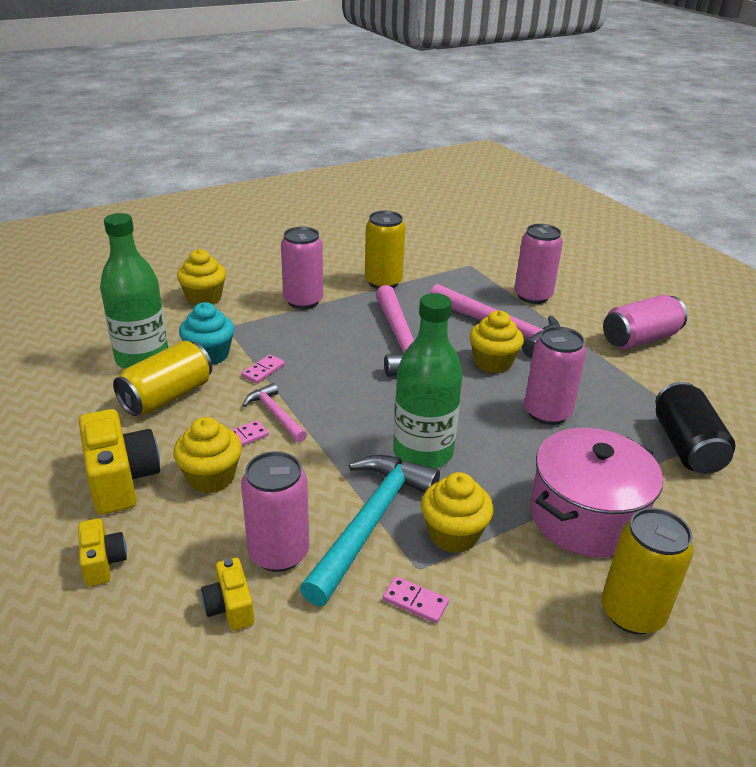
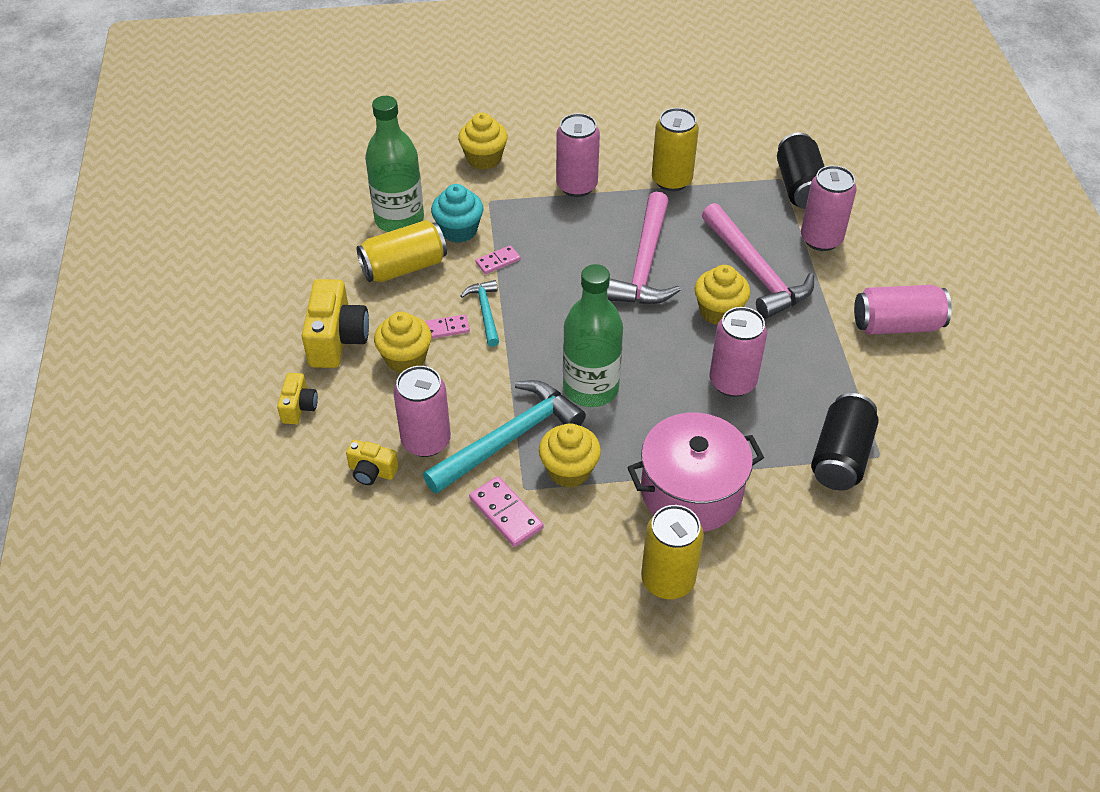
camera: 25 degrees right, 15 degrees up
yellow camera [201,557,254,631] -> yellow camera turned 75 degrees counterclockwise [346,440,398,485]
pink hammer [243,383,307,442] -> turquoise hammer [461,280,499,347]
pink domino [383,576,449,623] -> pink domino [469,476,544,547], size x1.55
none -> black can [777,132,825,209]

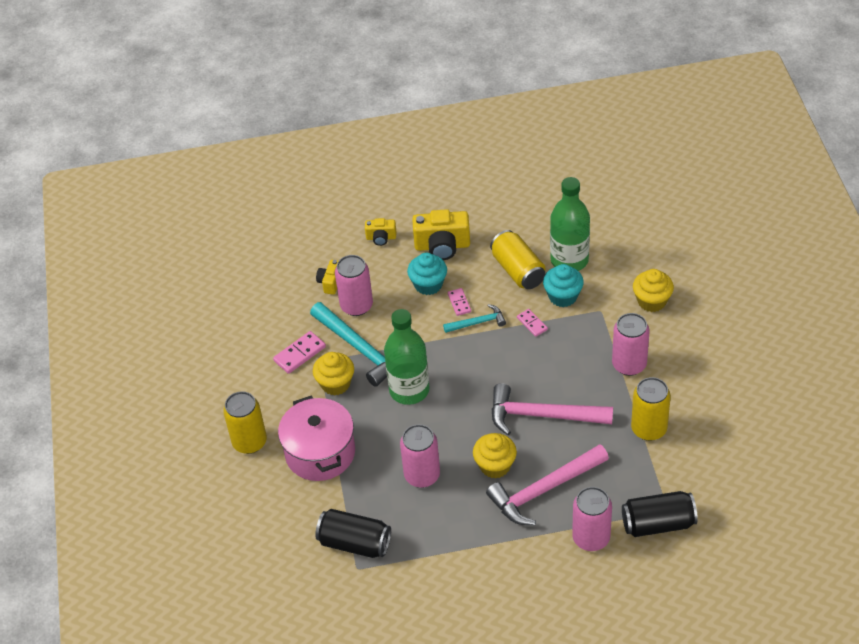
camera: 90 degrees right, 0 degrees up
yellow cupcake [374,312,432,373] -> turquoise cupcake [407,253,447,295]
pink can [854,285,952,335] -> none

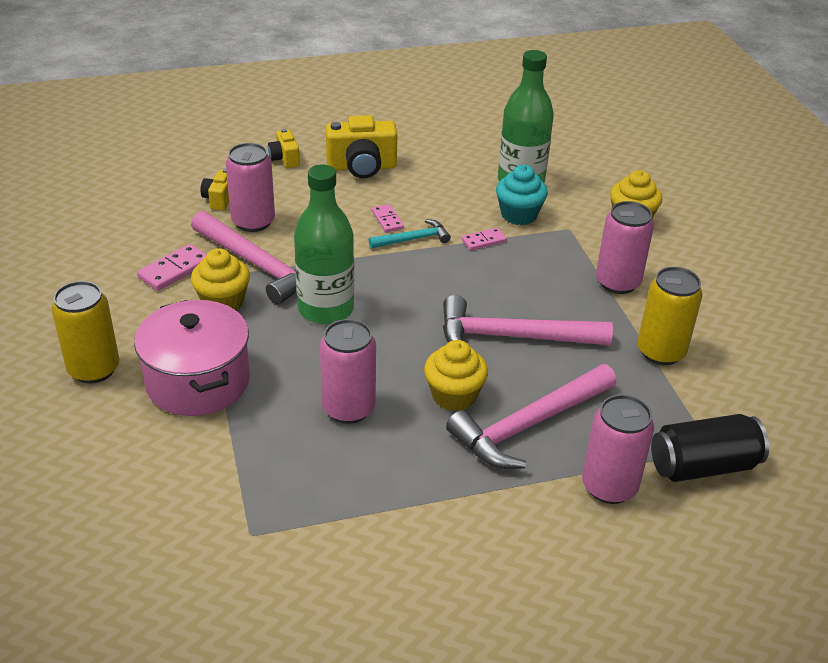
camera: 10 degrees left, 10 degrees down
turquoise hammer [310,302,387,387] -> pink hammer [191,211,297,305]
black can [315,509,391,558] -> none
yellow camera [365,218,396,246] -> yellow camera turned 75 degrees clockwise [268,129,300,168]
turquoise cupcake [407,253,447,295] -> none
yellow can [490,230,546,289] -> none
pink domino [517,309,548,337] -> pink domino turned 75 degrees counterclockwise [462,228,507,250]

